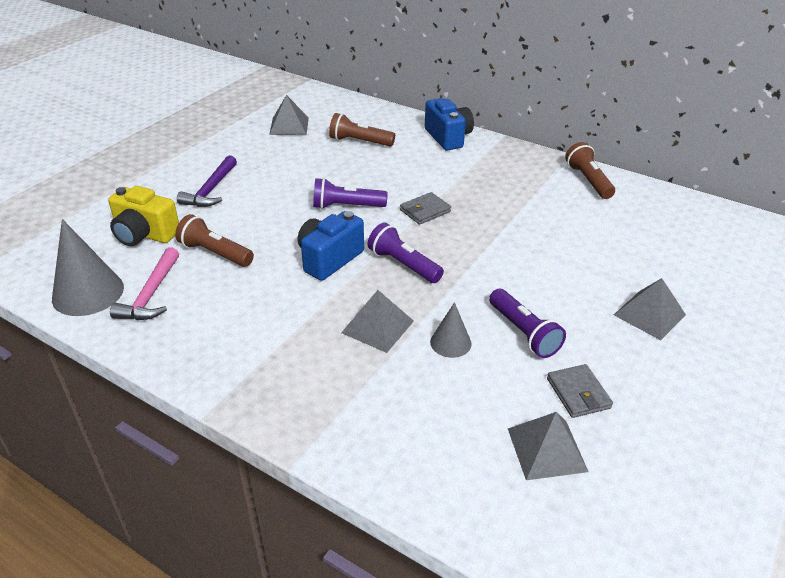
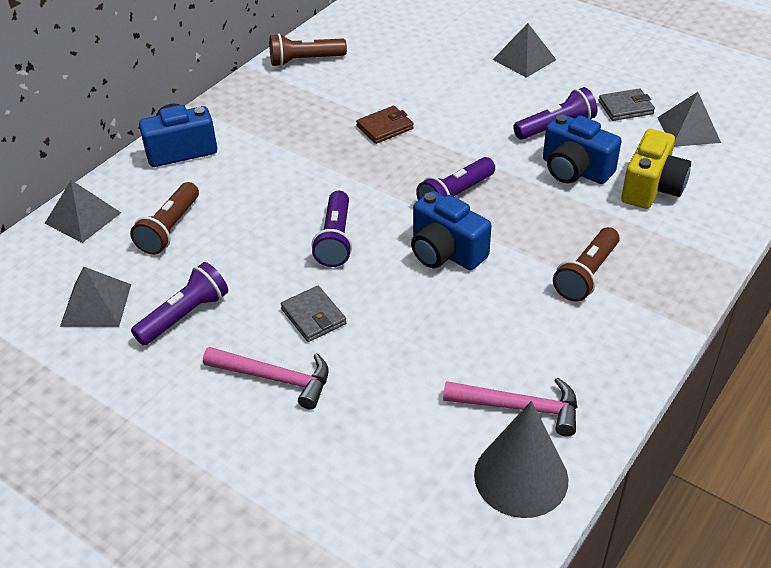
camera: 85 degrees left, 5 degrees up
yellow camera [108,186,179,246] -> yellow camera moved to [621,129,691,209]
brown flashlight [175,214,254,267] -> brown flashlight moved to [553,227,620,302]
purple hammer [177,155,237,207] -> pink hammer [203,347,329,410]
grey pyramid [341,290,414,353] -> grey pyramid moved to [45,180,121,243]
grey wallet [400,192,451,225] -> grey wallet moved to [281,286,347,342]
grey cone [430,302,472,358] -> blue camera [543,114,622,184]
none -> purple flashlight [131,262,228,346]
none -> brown wallet [356,106,414,144]

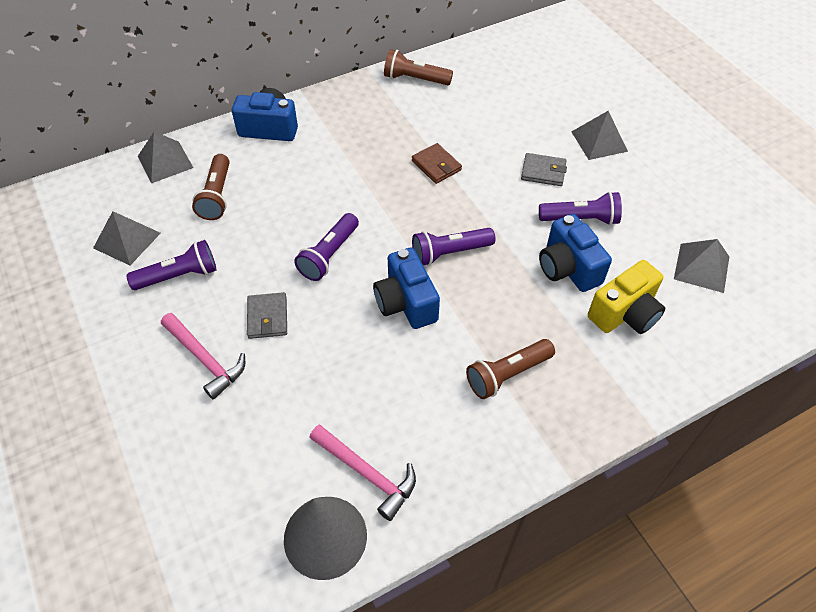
camera: 25 degrees right, 10 degrees up
brown flashlight [130,182,199,255] -> brown flashlight turned 45 degrees counterclockwise [192,154,230,220]
brown wallet [356,106,414,144] -> brown wallet turned 60 degrees clockwise [412,143,462,184]
grey wallet [599,88,655,121] -> grey wallet moved to [521,153,567,186]

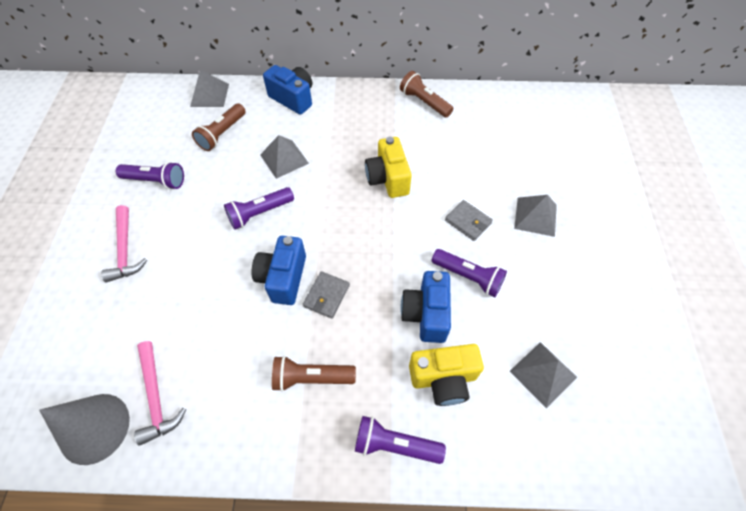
camera: 30 degrees right, 5 degrees up
grey pyramid [93,211,161,265] -> grey pyramid moved to [260,135,309,179]
grey wallet [247,292,287,339] -> grey wallet moved to [303,271,350,319]
brown wallet [412,143,462,184] -> yellow camera [365,137,412,198]
purple flashlight [412,228,496,266] -> purple flashlight moved to [355,416,446,464]

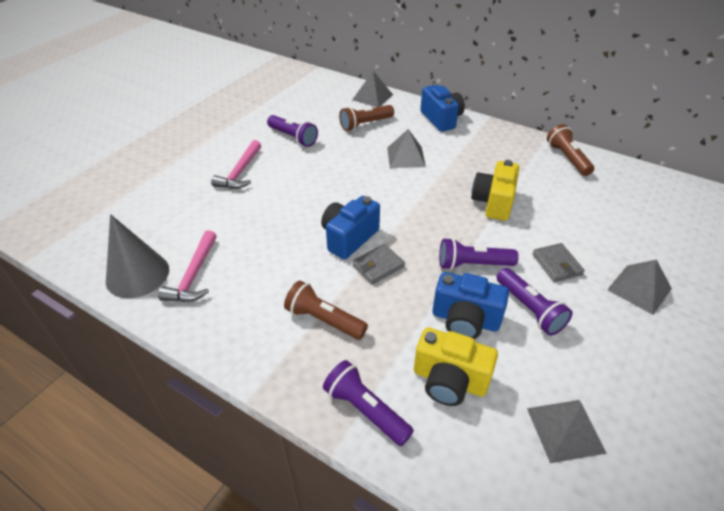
camera: 30 degrees right, 15 degrees down
purple flashlight [224,187,294,229] -> purple flashlight moved to [439,238,519,270]
blue camera [400,271,451,343] -> blue camera turned 105 degrees counterclockwise [432,272,509,339]

